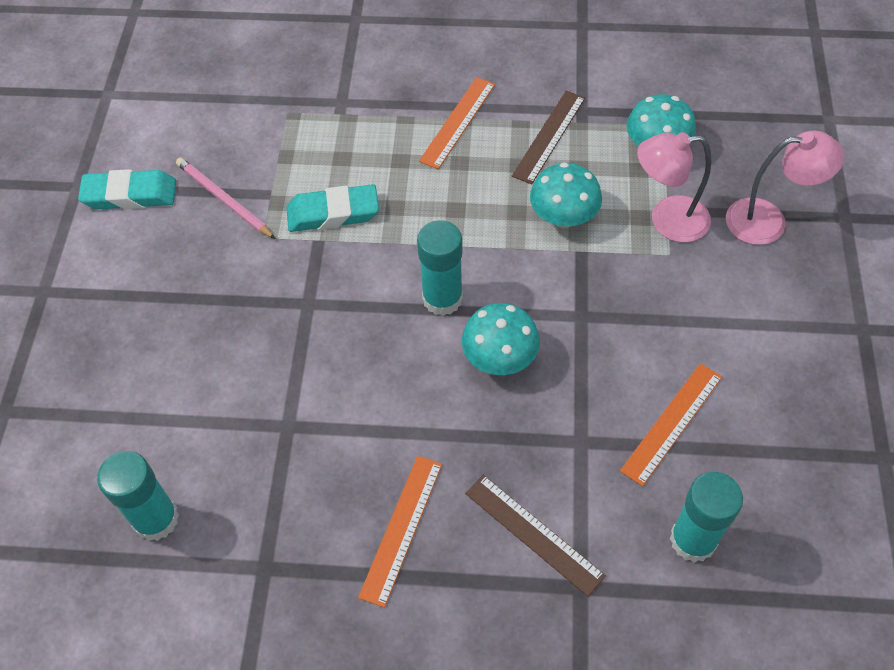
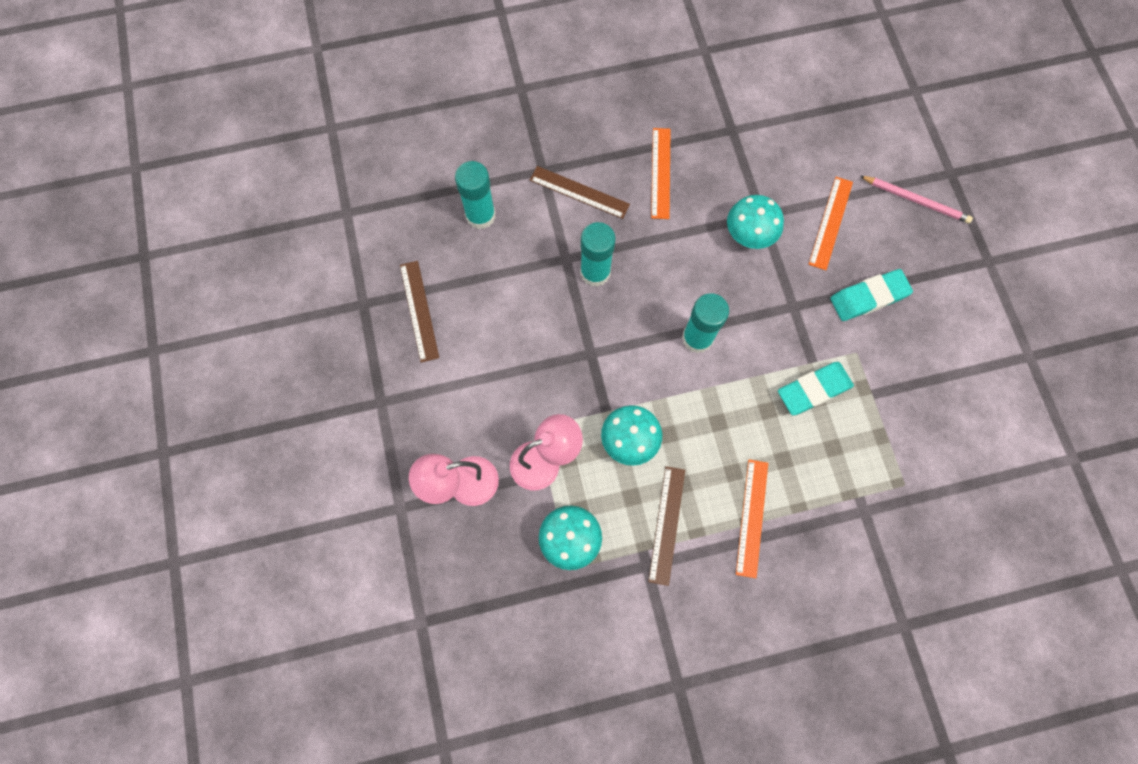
camera: 160 degrees right, 15 degrees up
turquoise eraser [78,169,176,209] -> turquoise eraser moved to [830,269,913,321]
turquoise glue stick [97,451,179,541] -> turquoise glue stick moved to [580,222,616,287]
pink pencil [176,158,275,239] -> pink pencil moved to [860,176,973,223]
turquoise mushroom [462,303,540,375] -> turquoise mushroom moved to [727,195,784,249]
orange ruler [620,363,722,486] -> orange ruler moved to [808,177,853,270]
none -> brown ruler [400,261,439,363]

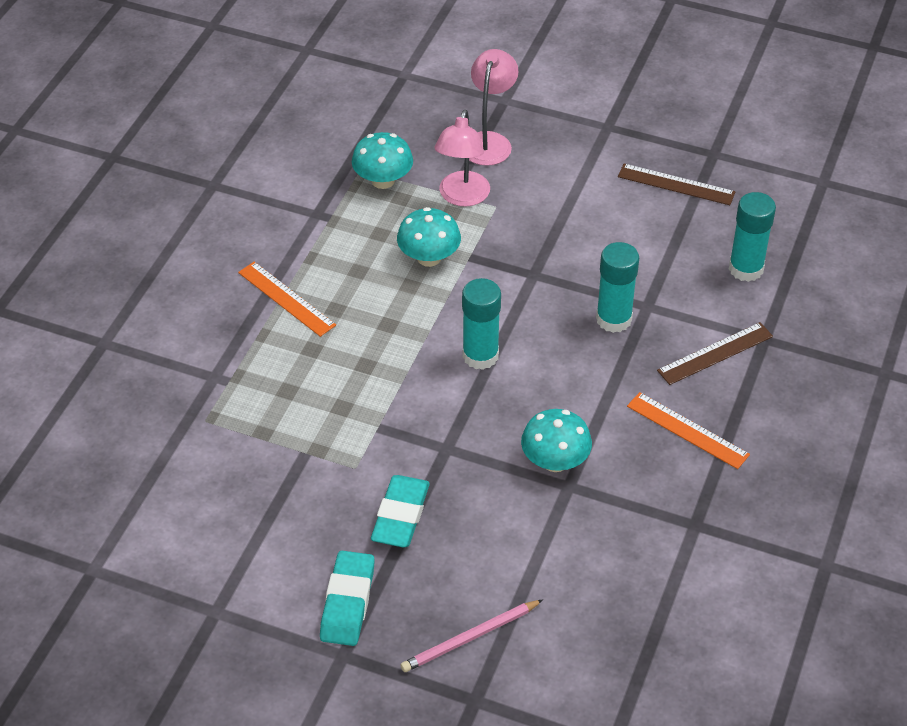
camera: 125 degrees right, 25 degrees down
brown ruler [648,466,685,586] -> none
turquoise eraser [778,362,854,416] -> turquoise eraser moved to [320,551,375,646]
orange ruler [808,177,853,270] -> none

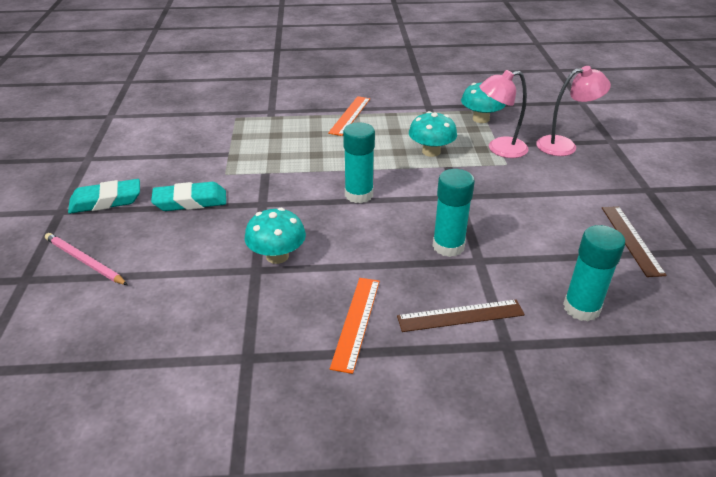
camera: 65 degrees right, 10 degrees down
brown ruler [657,322,773,385] -> brown ruler turned 45 degrees counterclockwise [397,299,525,332]

